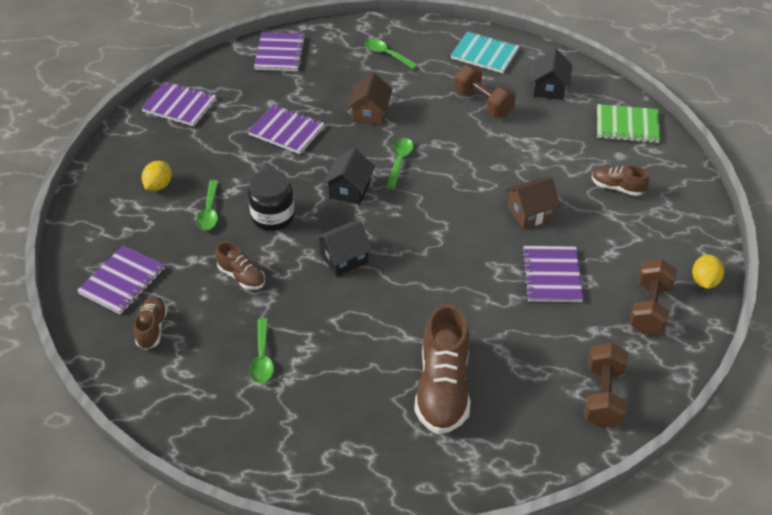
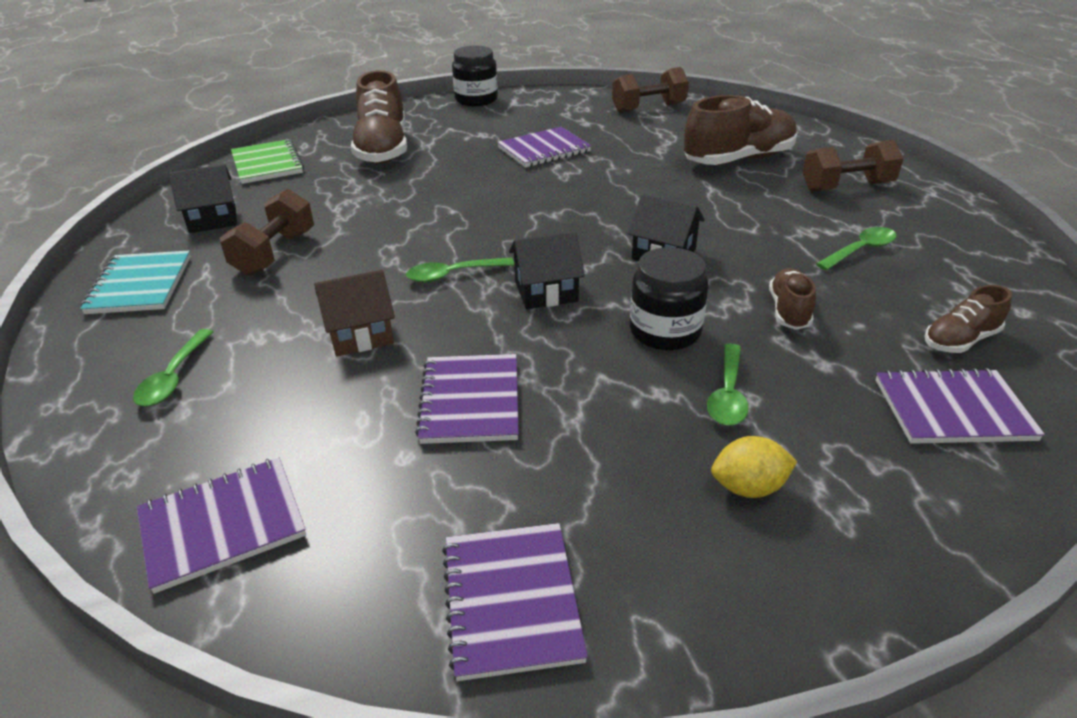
camera: 120 degrees left, 10 degrees down
green spoon [196,180,219,231] -> green spoon turned 135 degrees clockwise [707,343,749,425]
brown house [505,177,561,229] -> none
brown shoe [592,165,649,196] -> brown shoe [351,70,407,164], size x1.90
brown dumbbell [629,259,677,335] -> brown dumbbell moved to [802,140,903,192]
yellow lemon [692,255,724,289] -> black jar [452,46,498,106]

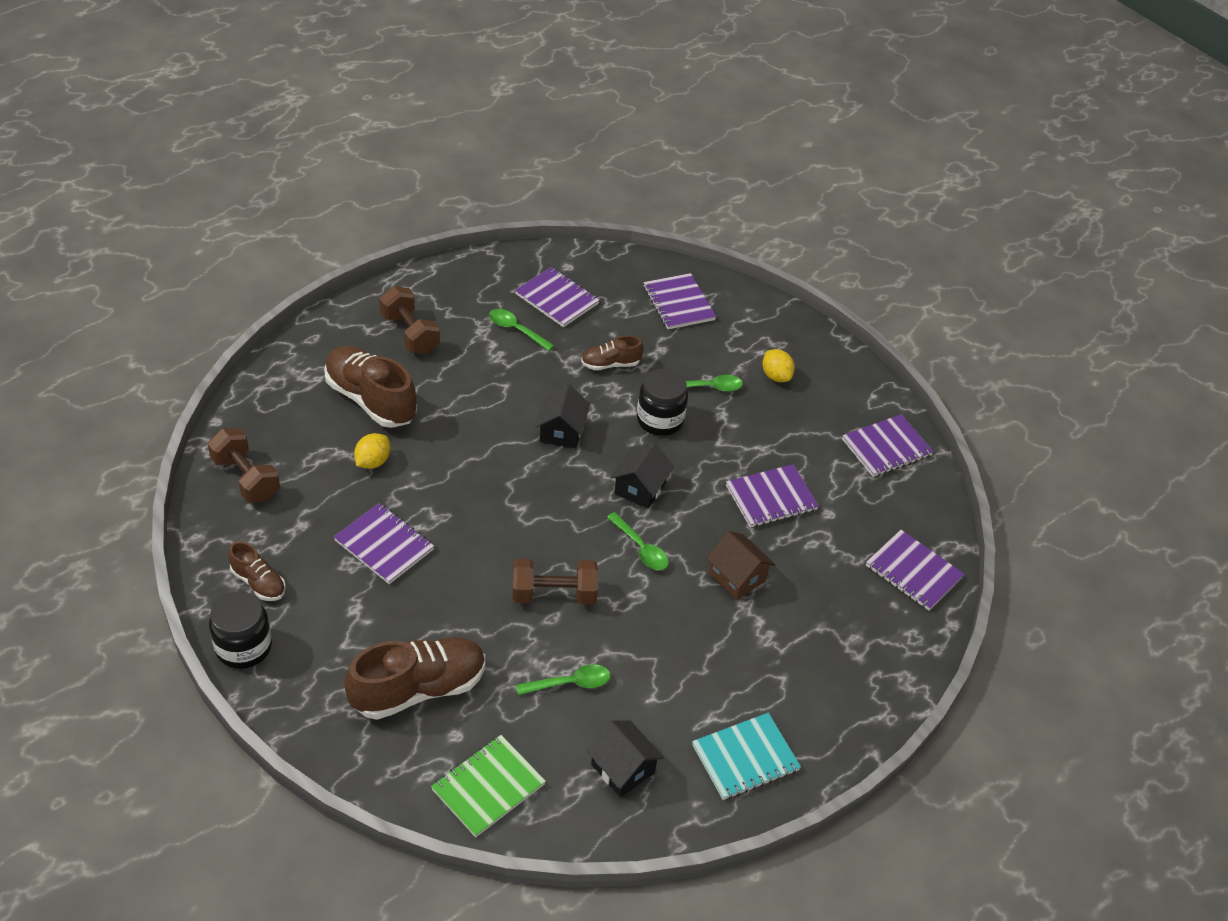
camera: 115 degrees left, 10 degrees up
green spoon [133,329,213,406] -> green spoon moved to [516,664,610,695]
brown dumbbell [220,189,314,276] -> brown dumbbell moved to [513,558,598,605]
black house [509,231,585,309] -> black house turned 60 degrees clockwise [610,442,674,509]
brown shoe [925,285,1012,353] -> brown shoe moved to [228,541,286,601]
none -> yellow lemon [354,433,390,469]
none -> purple notebook [515,267,600,327]

